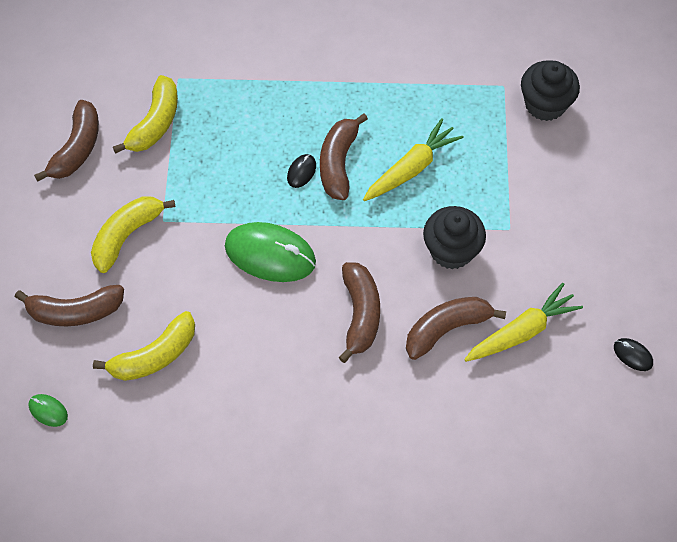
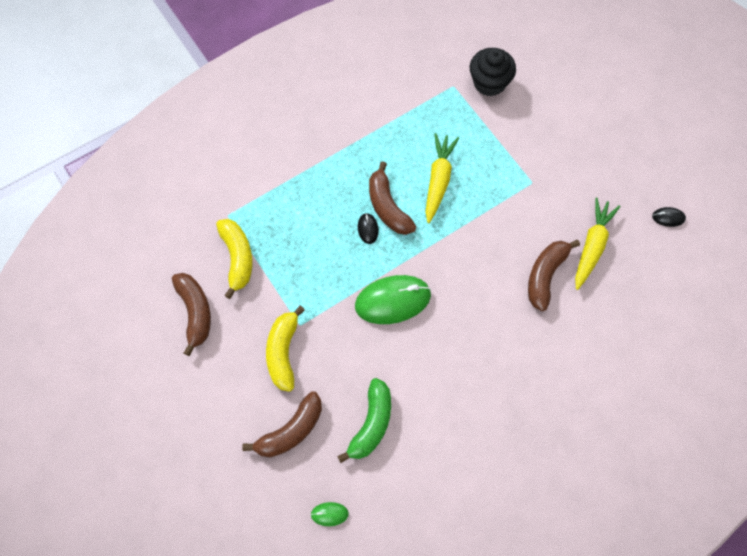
camera: 35 degrees left, 5 degrees up
yellow banana [93,311,195,381] -> green banana [337,378,391,463]
brown banana [338,262,380,363] -> none
black cupcake [423,206,486,269] -> none

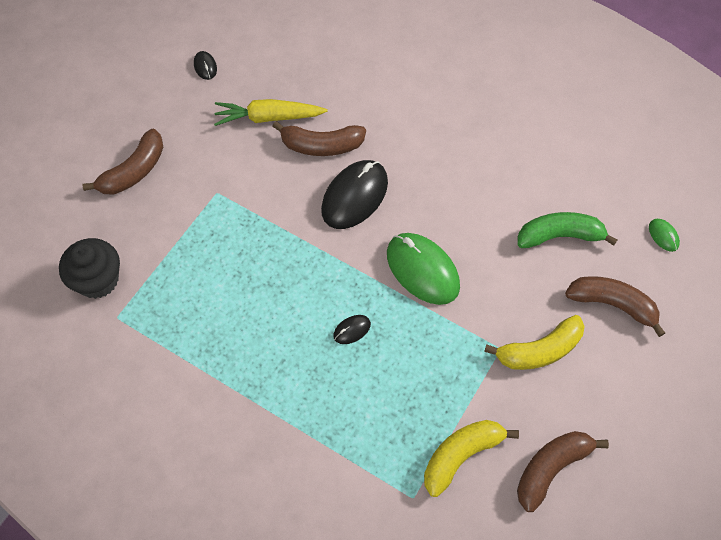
camera: 115 degrees left, 5 degrees down
brown banana [369,161,416,235] -> brown banana moved to [83,129,163,195]
yellow carrot [426,133,459,223] -> none
none -> black mouse [321,160,388,229]

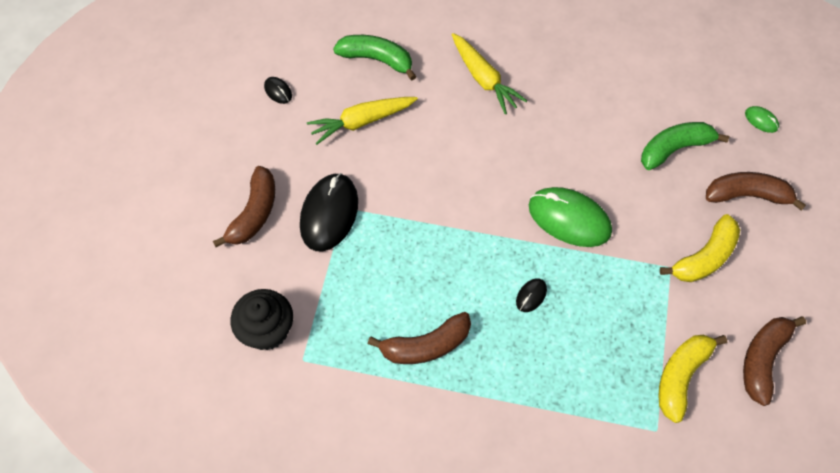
camera: 20 degrees left, 0 degrees up
brown banana [272,121,366,156] -> brown banana moved to [368,312,471,364]
black mouse [321,160,388,229] -> black mouse moved to [300,173,358,252]
none -> green banana [333,35,416,80]
none -> yellow carrot [451,33,527,114]

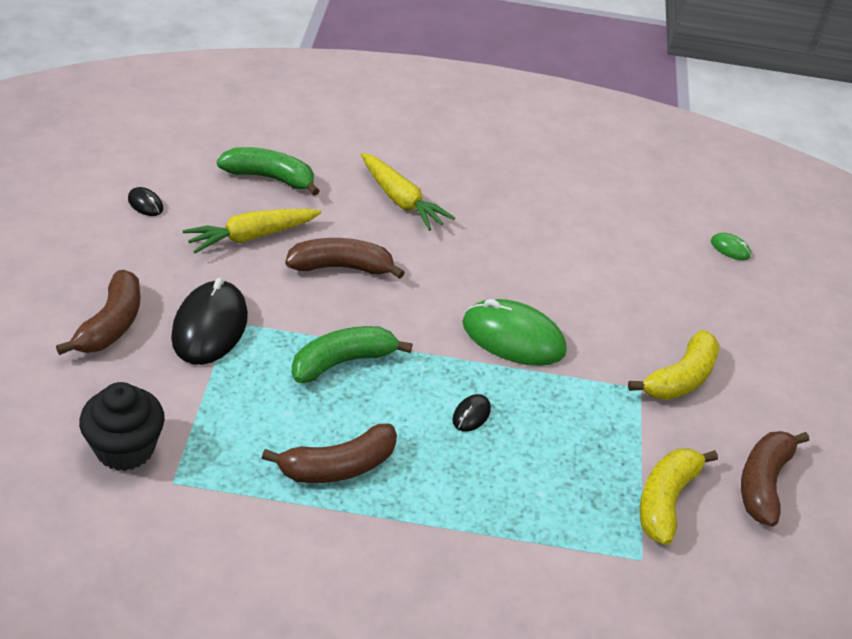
camera: 10 degrees left, 20 degrees down
green banana [641,122,729,170] -> green banana moved to [292,326,413,383]
brown banana [706,172,806,211] -> brown banana moved to [285,238,405,279]

